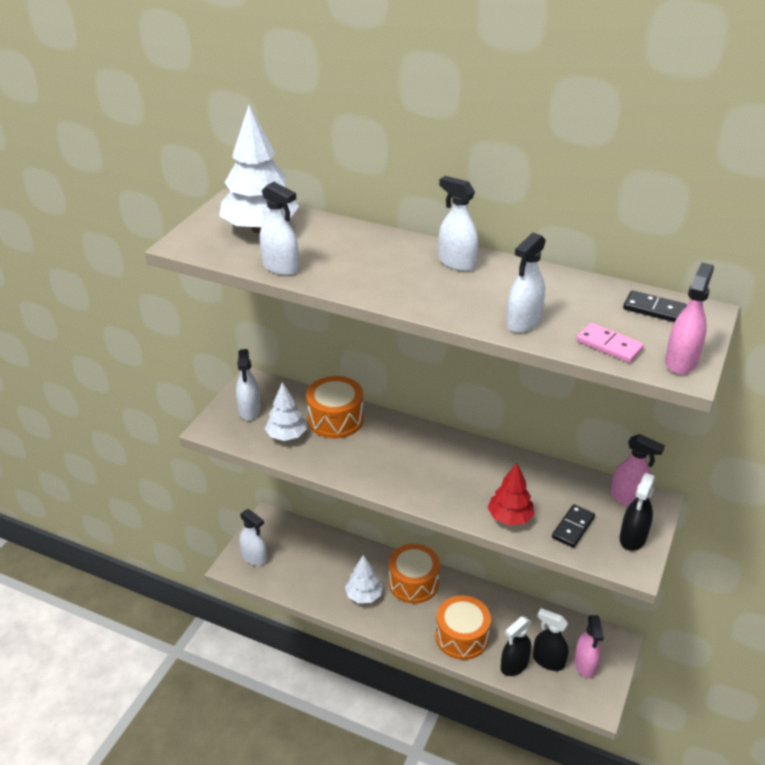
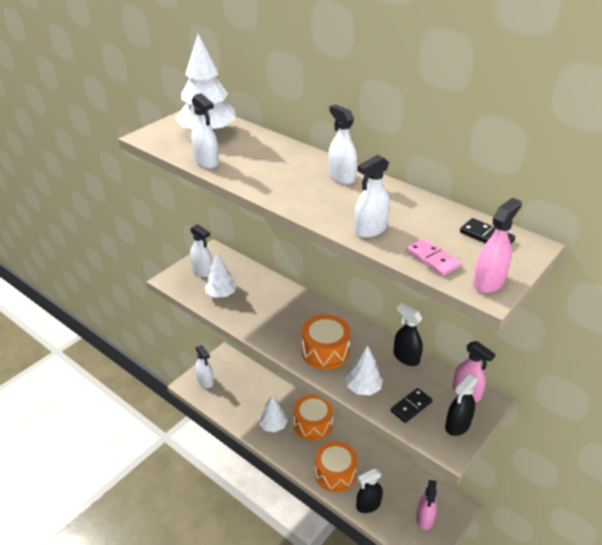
camera: 15 degrees right, 0 degrees up
white spray bottle [236,349,261,420] -> white spray bottle turned 60 degrees counterclockwise [190,224,213,277]
orange drum [306,376,364,439] -> orange drum moved to [302,314,351,369]
red tree [488,463,534,526] -> white tree [345,345,383,395]
black spray bottle [533,608,569,671] -> black spray bottle moved to [393,303,423,366]

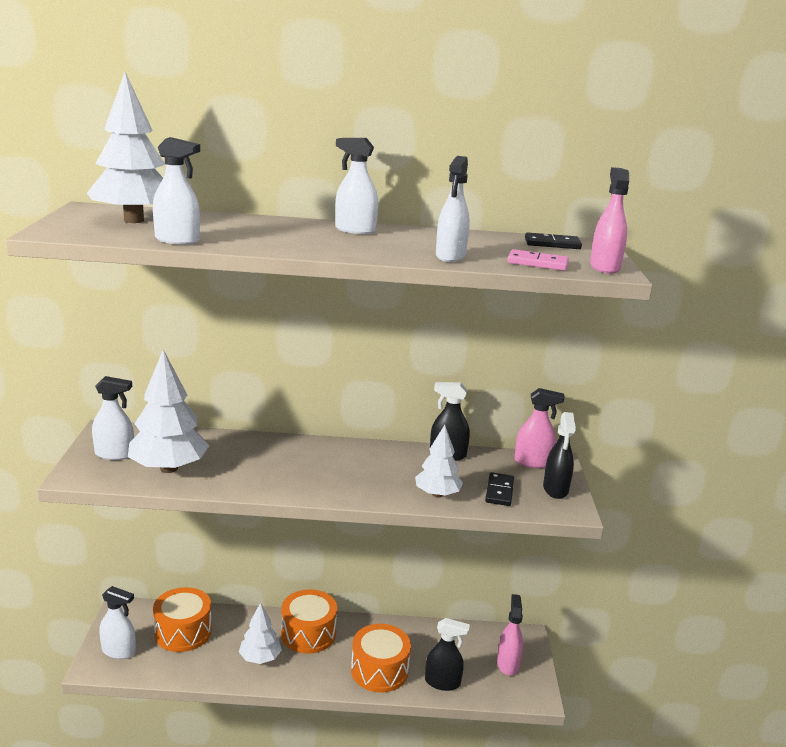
camera: 40 degrees left, 15 degrees down
white tree [205,253,237,298] -> white tree [128,350,209,473], size x1.65
orange drum [302,314,351,369] -> orange drum moved to [153,587,212,652]
black spray bottle [356,469,383,513] -> black spray bottle turned 105 degrees counterclockwise [425,618,470,691]
pink spray bottle [416,480,437,530] -> pink spray bottle turned 150 degrees counterclockwise [497,594,523,675]

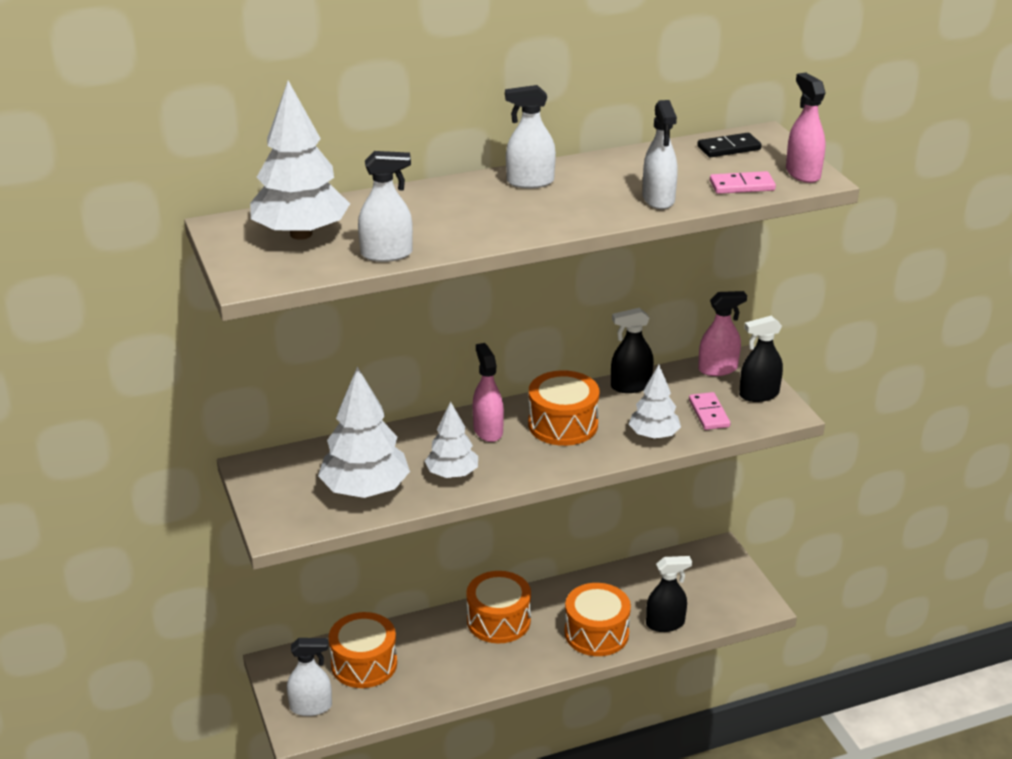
camera: 20 degrees left, 10 degrees up
white spray bottle [92,376,134,460] -> none
white tree [239,602,282,664] -> white tree moved to [425,402,478,478]
black domino [485,472,514,506] -> pink domino [689,392,730,430]
pink spray bottle [497,594,523,675] -> pink spray bottle moved to [473,343,504,442]
black spray bottle [543,412,576,499] -> black spray bottle turned 90 degrees clockwise [739,316,783,402]
none -> orange drum [528,370,599,446]

